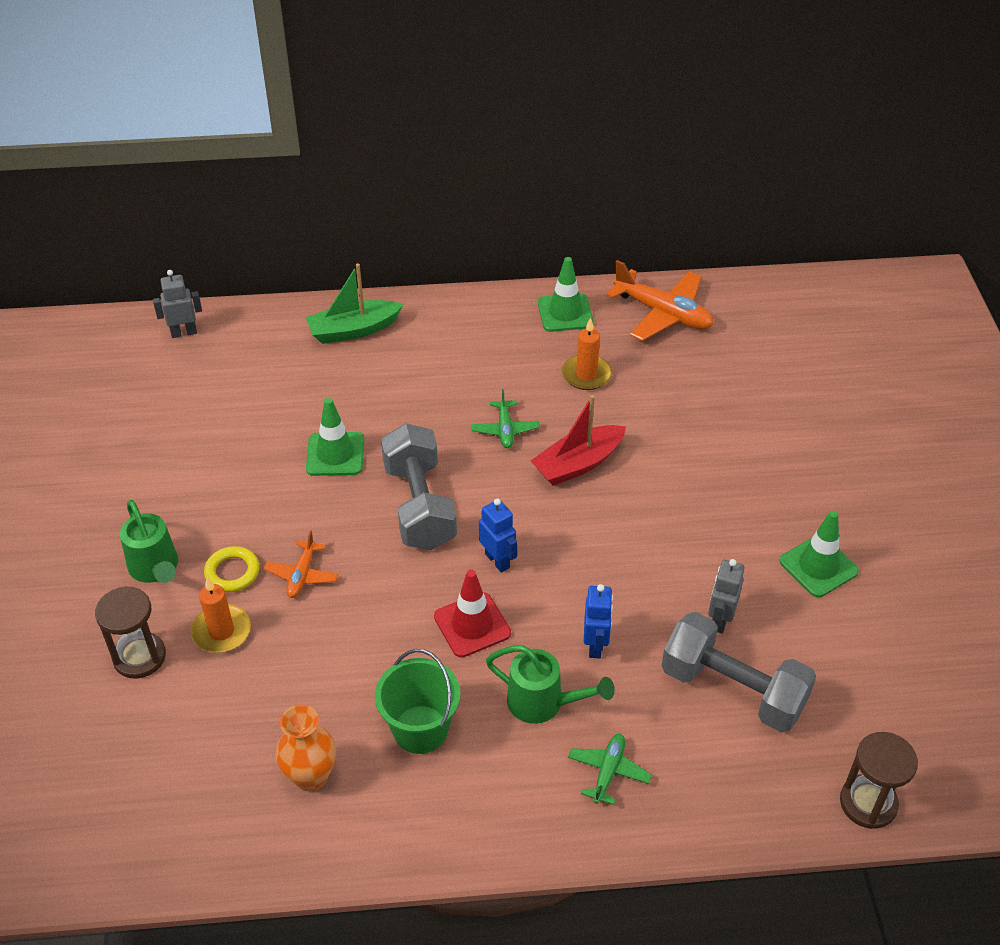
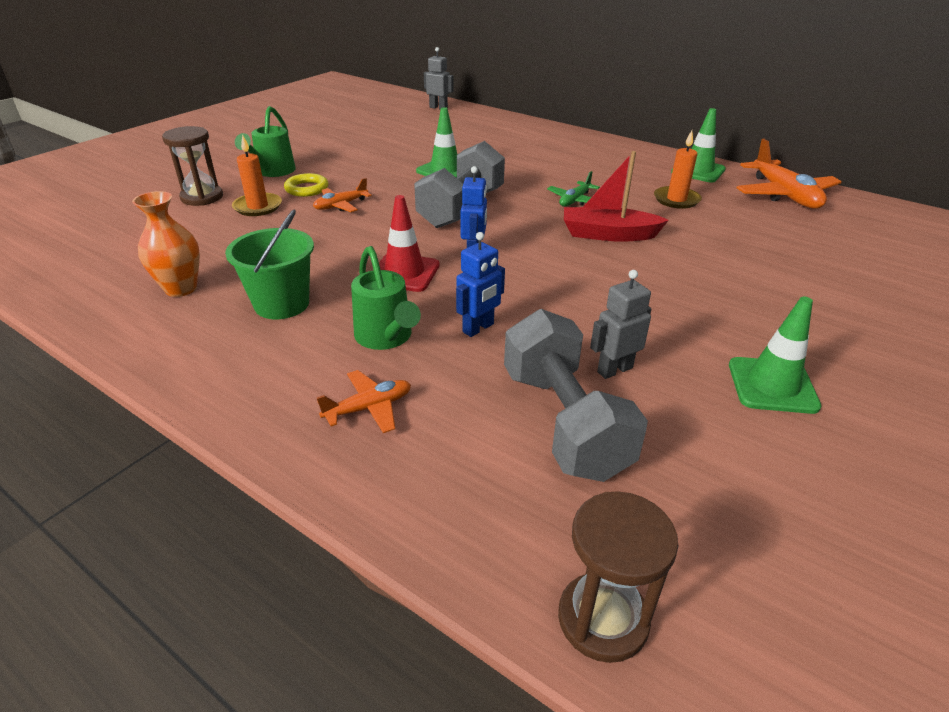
camera: 40 degrees right, 10 degrees down
green boat [305,263,403,344] -> none
green plane [568,734,652,805] -> orange plane [317,370,411,433]

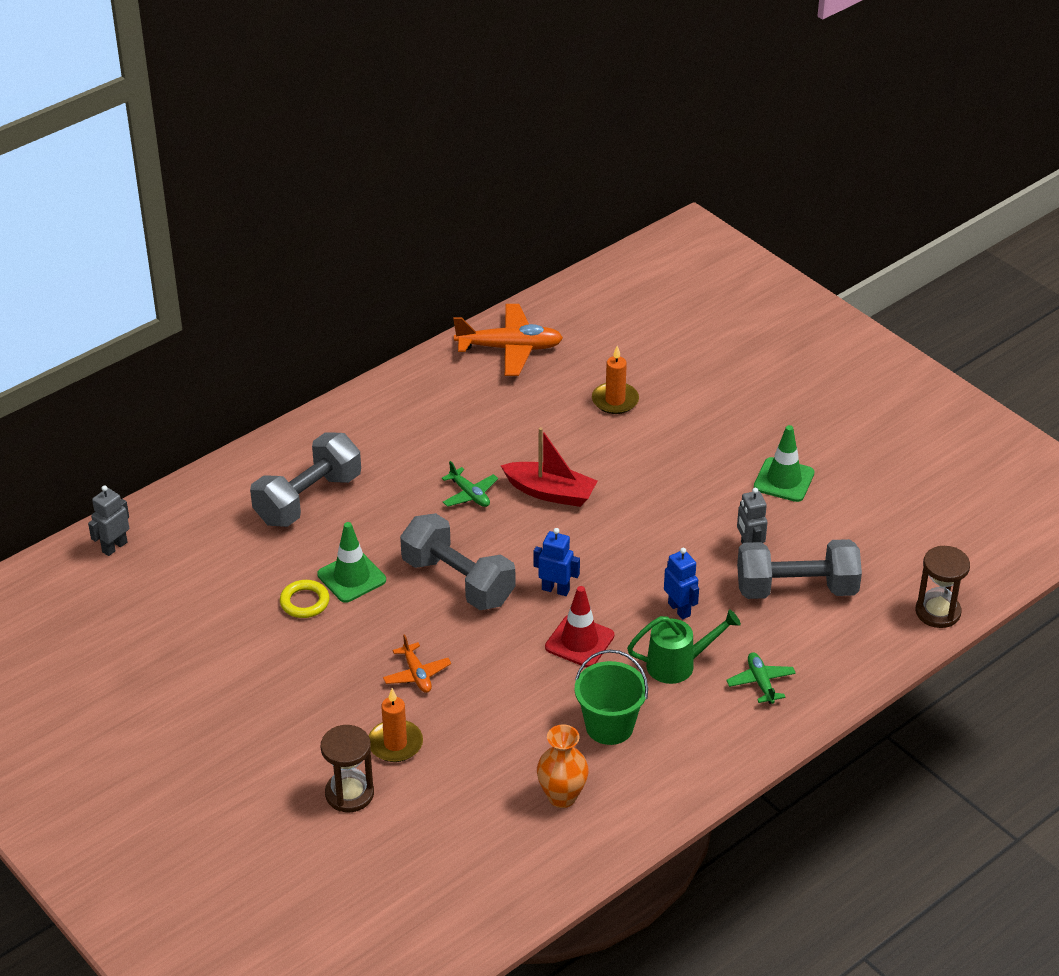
camera: 75 degrees left, 5 degrees up
green watering can [235,106,296,177] -> none
yellow ring [284,173,328,197] -> yellow ring moved to [280,580,330,618]
orange plane [317,370,411,433] -> green plane [726,652,796,704]
red boat [564,151,669,242] -> red boat turned 90 degrees counterclockwise [501,427,597,507]
orange candle [654,131,702,209] -> orange candle moved to [592,346,639,414]
green traffic cone [671,108,726,182] -> none
none -> grey dumbbell [250,433,361,527]

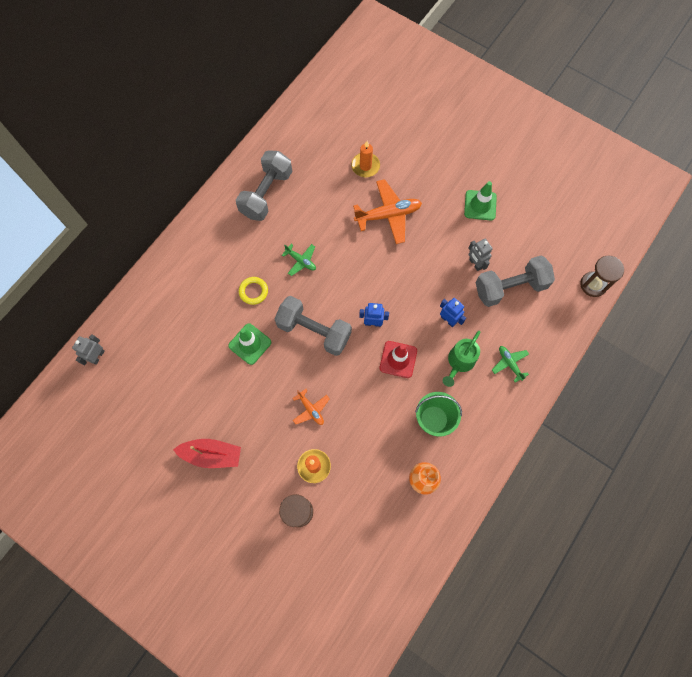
camera: 15 degrees left, 30 degrees up
grey dumbbell [250,433,361,527] -> grey dumbbell moved to [236,150,292,221]
yellow ring [280,580,330,618] -> yellow ring moved to [239,277,268,305]
orange plane [453,304,563,376] -> orange plane moved to [353,179,422,244]
red boat [501,427,597,507] -> red boat moved to [173,439,241,468]
green watering can [627,609,741,684] -> green watering can turned 150 degrees clockwise [443,331,480,387]

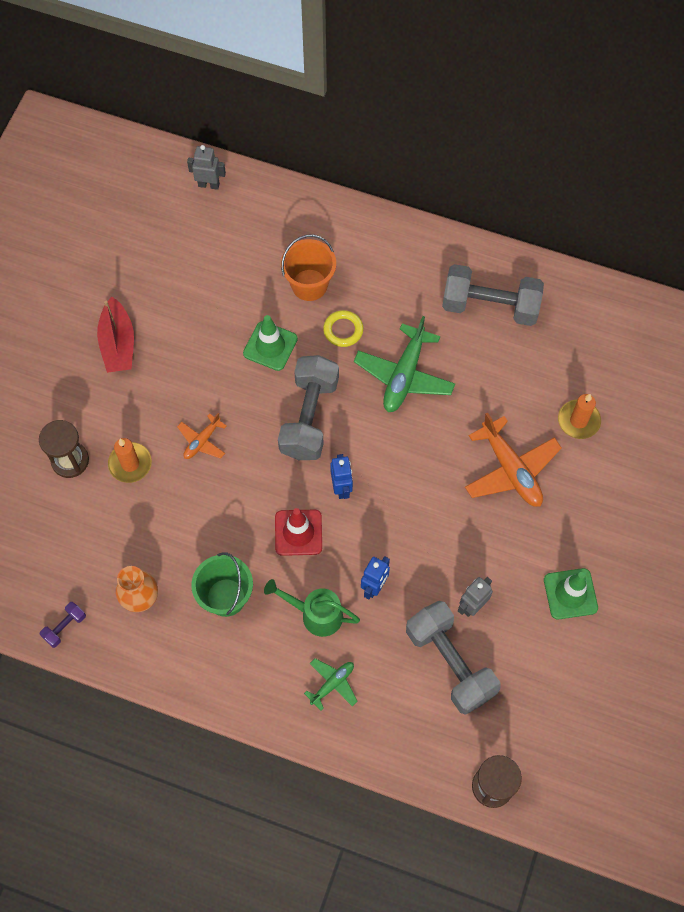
camera: 75 degrees right, 5 degrees down
green plane [282,244,316,276] -> green plane [354,316,455,412], size x1.86
none -> purple dumbbell [39,602,86,648]
none -> orange bucket [281,235,336,301]

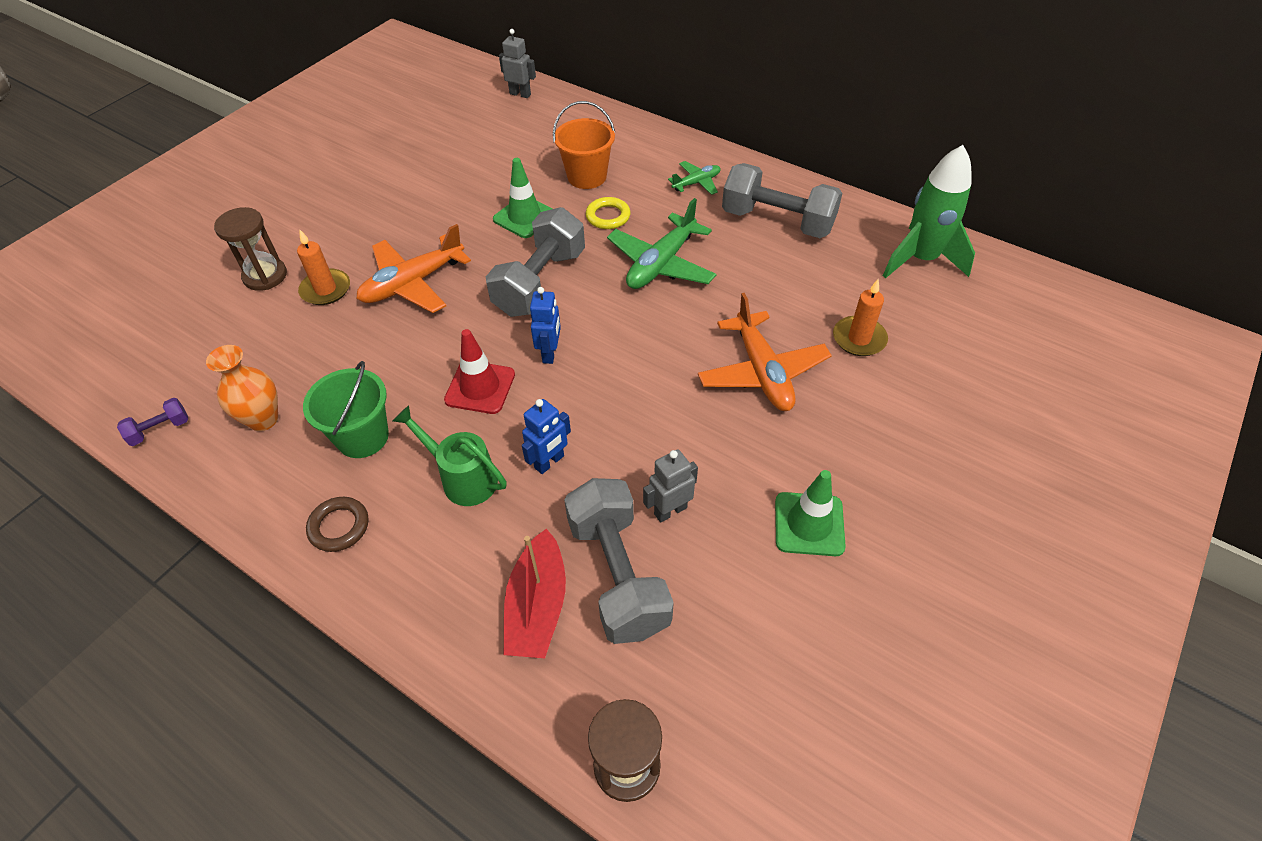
camera: 15 degrees right, 15 degrees down
red boat [97,297,134,373] -> red boat moved to [504,528,566,658]
orange plane [177,413,227,459] -> orange plane [356,224,471,313], size x1.86
green plane [304,658,357,711] -> green plane moved to [668,161,720,195]
none -> brown ring [306,497,368,552]
none -> green rocket [883,145,975,278]

